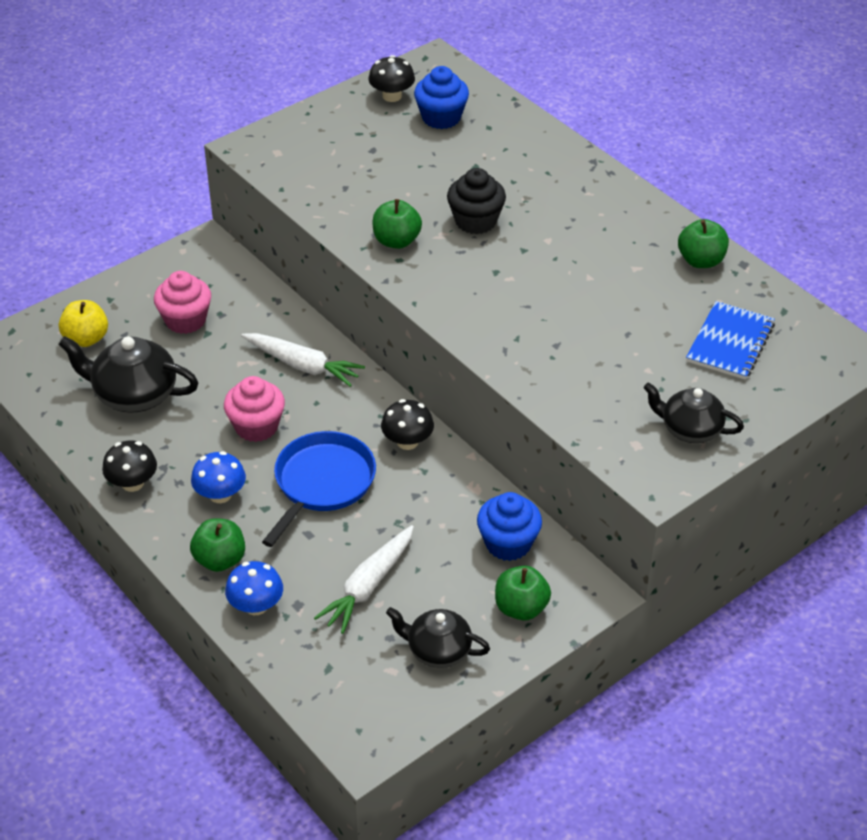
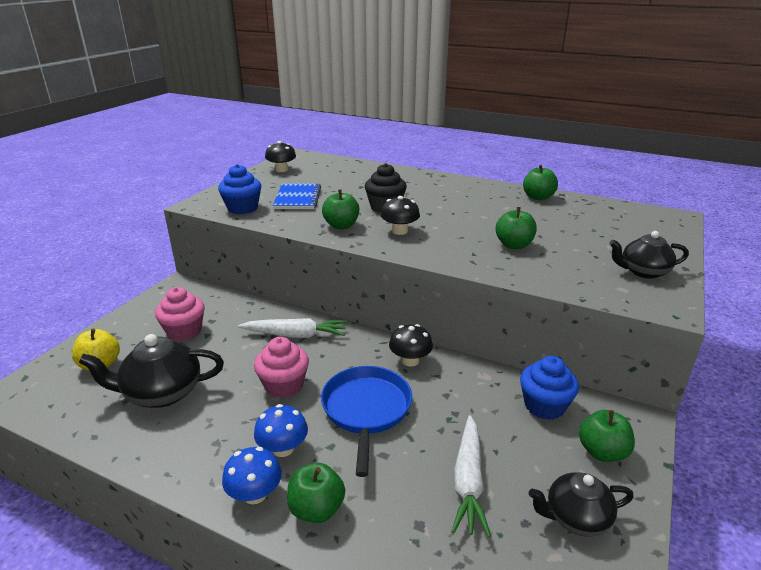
camera: 25 degrees left, 15 degrees down
black mushroom [102,441,157,492] -> black mushroom moved to [380,196,420,235]
blue mushroom [225,561,283,615] -> blue mushroom moved to [222,447,282,504]
blue cupcake [414,66,469,129] -> blue cupcake moved to [218,164,261,214]
blue notebook [686,301,775,380] -> blue notebook moved to [273,183,321,209]
none -> green apple [496,207,537,249]

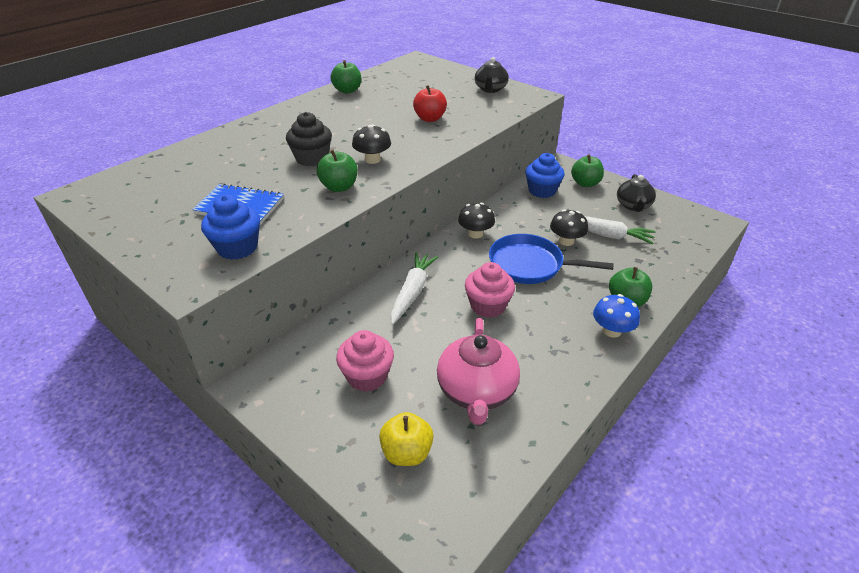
camera: 75 degrees left, 10 degrees up
black teapot [79,334,224,408] -> pink teapot [437,318,520,425]
blue mushroom [254,404,308,457] -> none
black mushroom [265,141,296,172] -> black mushroom moved to [550,209,588,246]
green apple [496,207,537,249] -> red apple [413,85,447,122]

